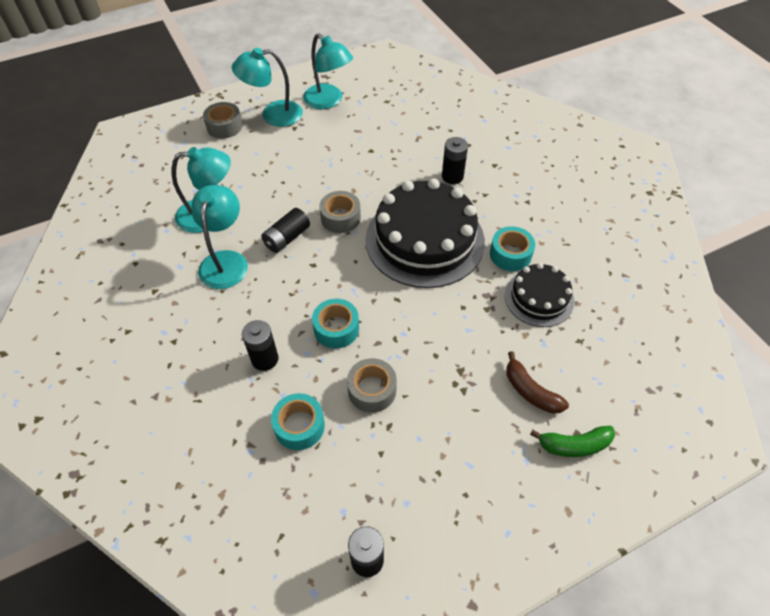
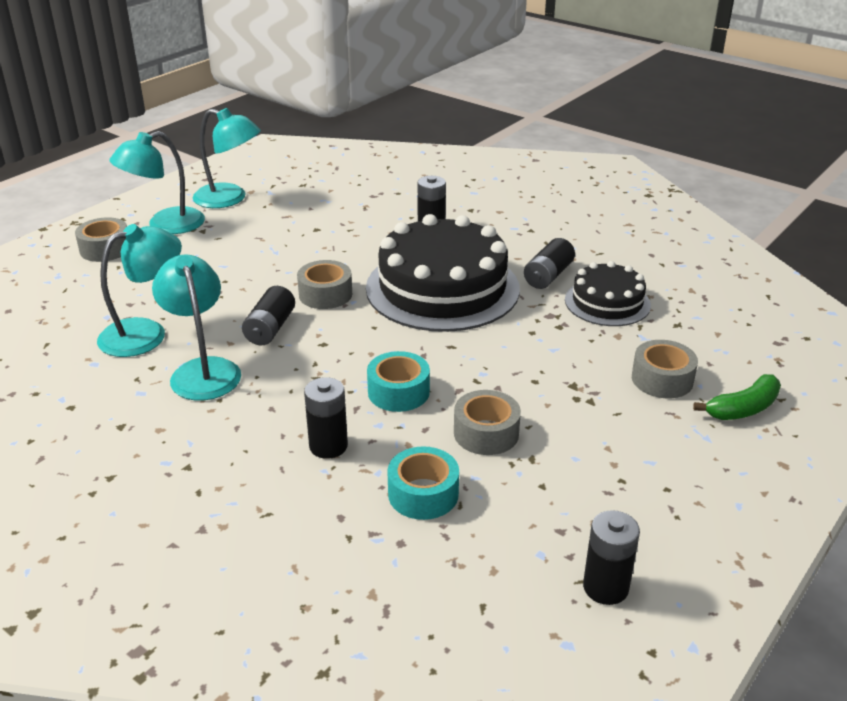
camera: 25 degrees left, 20 degrees down
turquoise tape [490,226,535,271] -> black battery [524,238,575,289]
brown banana [506,351,569,414] -> grey tape [632,340,698,398]

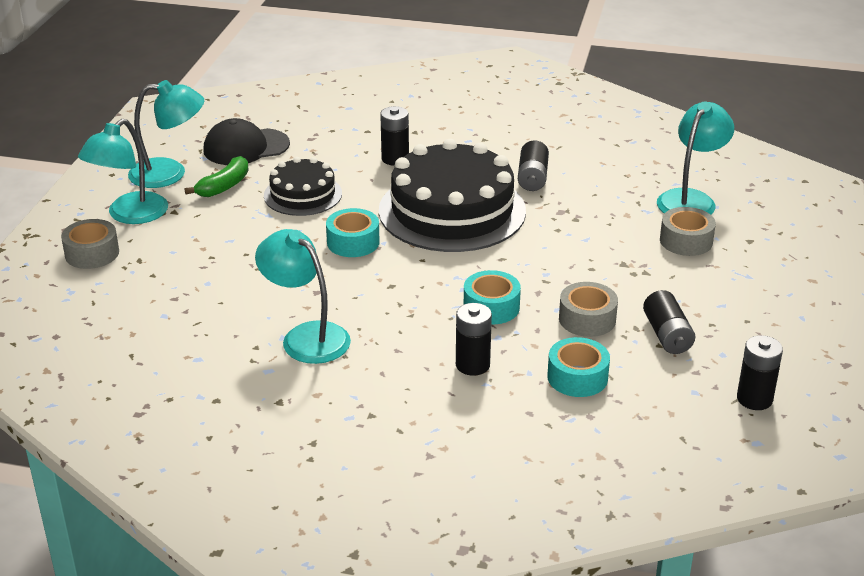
camera: 25 degrees left, 0 degrees up
turquoise lamp [97,224,182,357] -> turquoise lamp moved to [657,102,734,215]
black battery [242,286,295,345] -> black battery moved to [643,290,695,354]
grey tape [297,260,352,309] -> turquoise tape [326,208,380,257]
black cake [565,261,651,326] -> black cake moved to [264,157,342,216]
green banana [693,374,781,420] -> green banana moved to [185,156,249,197]
none -> black cap [203,118,290,165]

